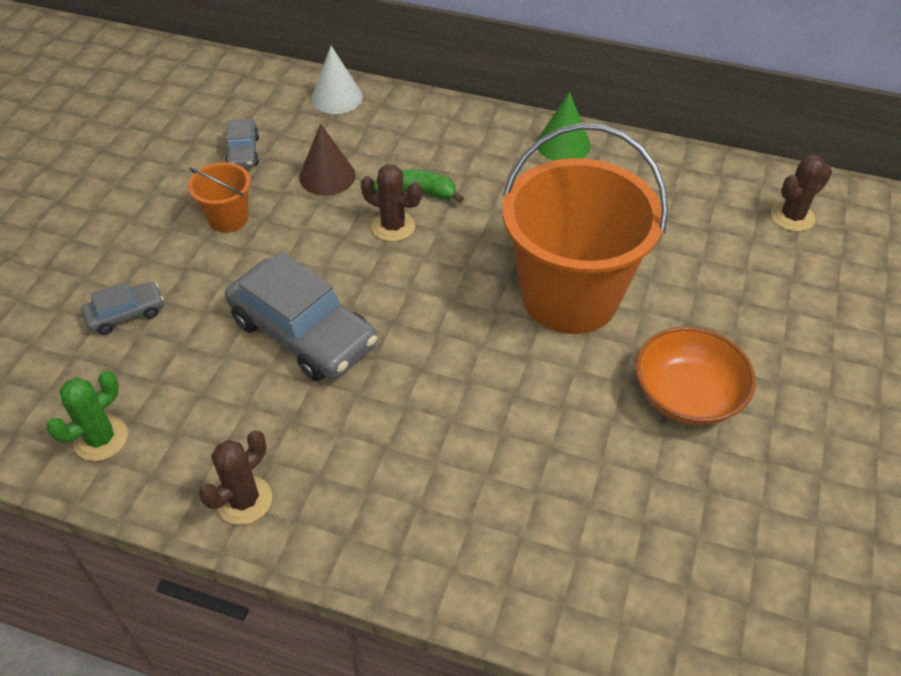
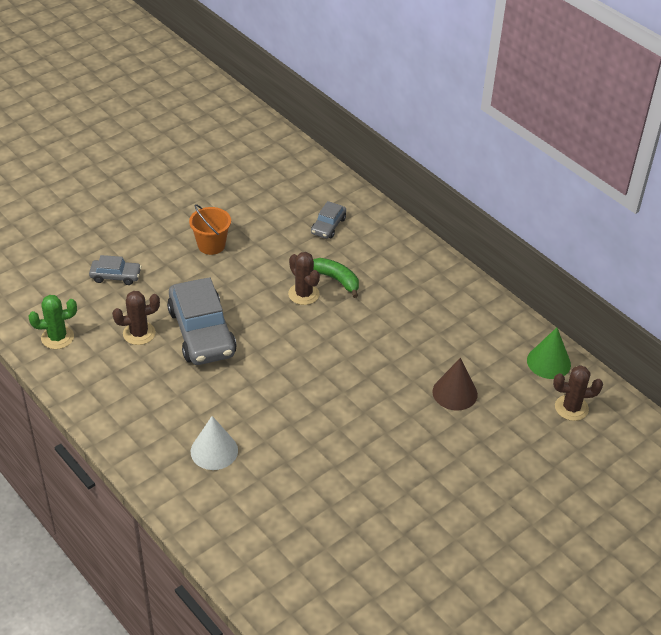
camera: 30 degrees right, 5 degrees down
brown cactus [199,430,272,525] -> brown cactus moved to [112,291,160,345]
grey car [225,118,259,168] -> grey car moved to [311,201,346,239]
brown cone [299,124,356,196] -> brown cone moved to [432,358,478,411]
white cone [311,46,363,114] -> white cone moved to [191,416,238,470]
orange bucket [503,123,668,334] -> none
green cone [537,92,591,161] -> green cone moved to [527,327,571,379]
orange bowl [635,326,756,425] -> none

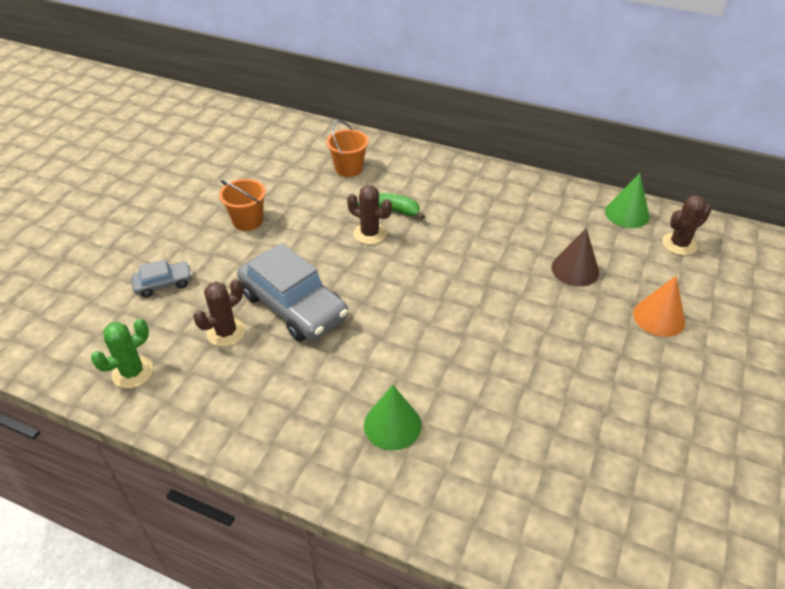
camera: 25 degrees left, 0 degrees up
white cone [191,416,238,470] -> green cone [364,385,422,450]
grey car [311,201,346,239] -> orange bucket [326,120,369,177]
none -> orange cone [633,276,685,337]

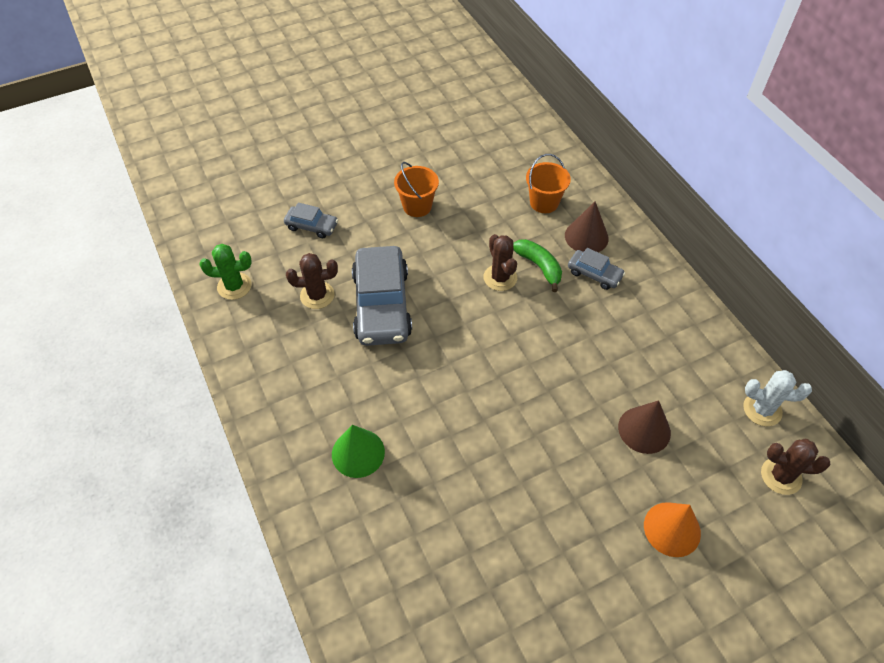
camera: 40 degrees right, 10 degrees up
green cone [605,173,649,228] -> white cactus [743,370,812,426]
none -> brown cone [565,202,609,252]
none -> grey car [568,248,625,290]

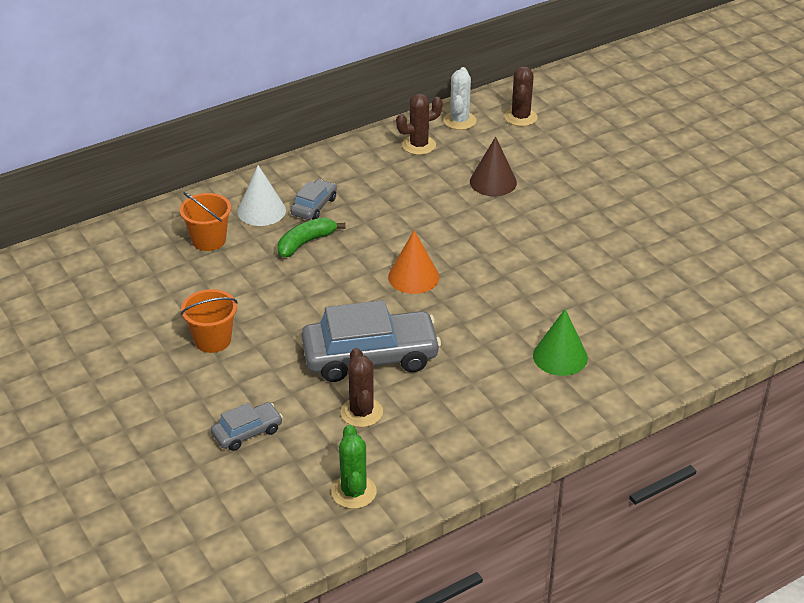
camera: 95 degrees left, 15 degrees down
grey car [284,202,338,238] -> grey car turned 45 degrees clockwise [211,402,283,451]
brown cactus [484,234,517,291] -> brown cactus moved to [396,94,443,155]
brown cone [565,202,609,252] -> white cone [237,165,286,226]
orange cone [644,502,701,557] -> orange cone moved to [388,230,439,294]

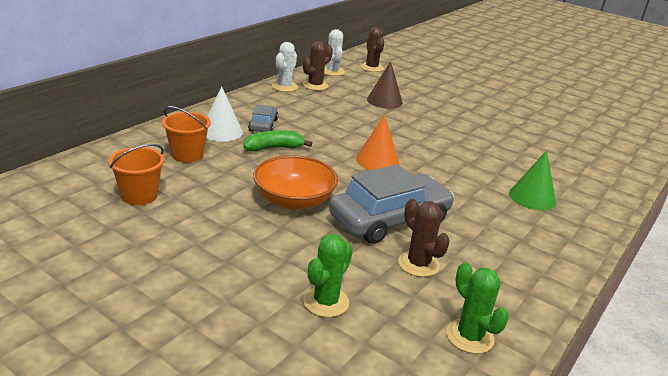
camera: 25 degrees left, 10 degrees down
orange bucket [181,289,238,353] -> orange bucket moved to [108,144,165,205]
grey car [211,402,283,451] -> green cactus [303,234,353,317]
green banana [278,217,346,258] -> green banana turned 45 degrees clockwise [243,130,312,152]
none -> orange bowl [253,155,338,210]
none -> white cactus [272,42,298,92]

